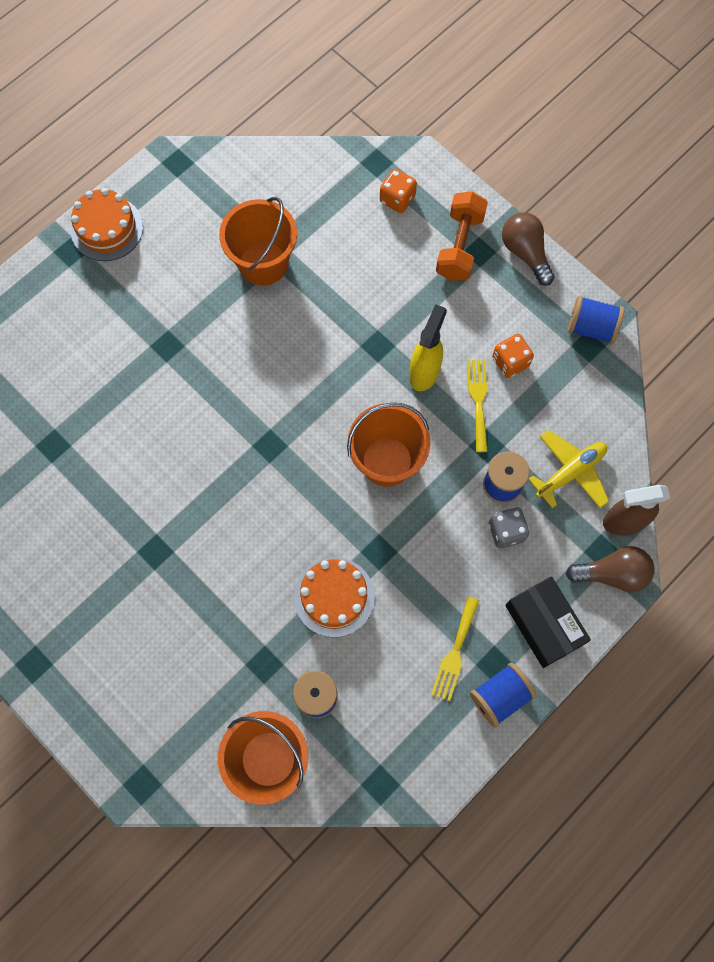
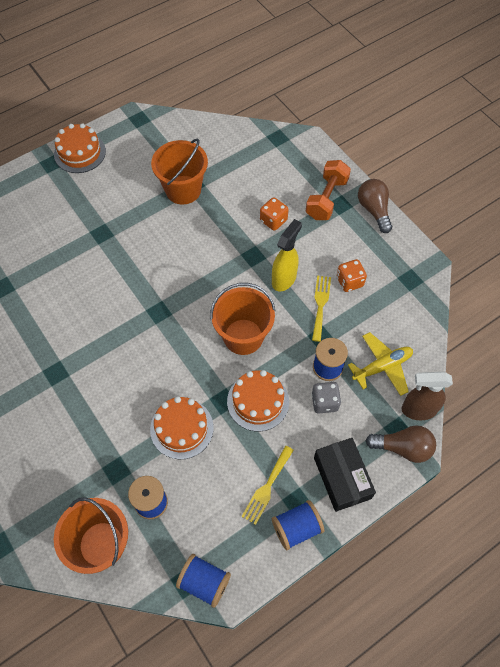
camera: 10 degrees right, 10 degrees down
orange dice [380,169,417,213] -> orange dice moved to [260,197,288,231]
blue spool [568,295,624,344] -> blue spool moved to [176,554,231,608]
none -> orange cake [227,370,289,431]

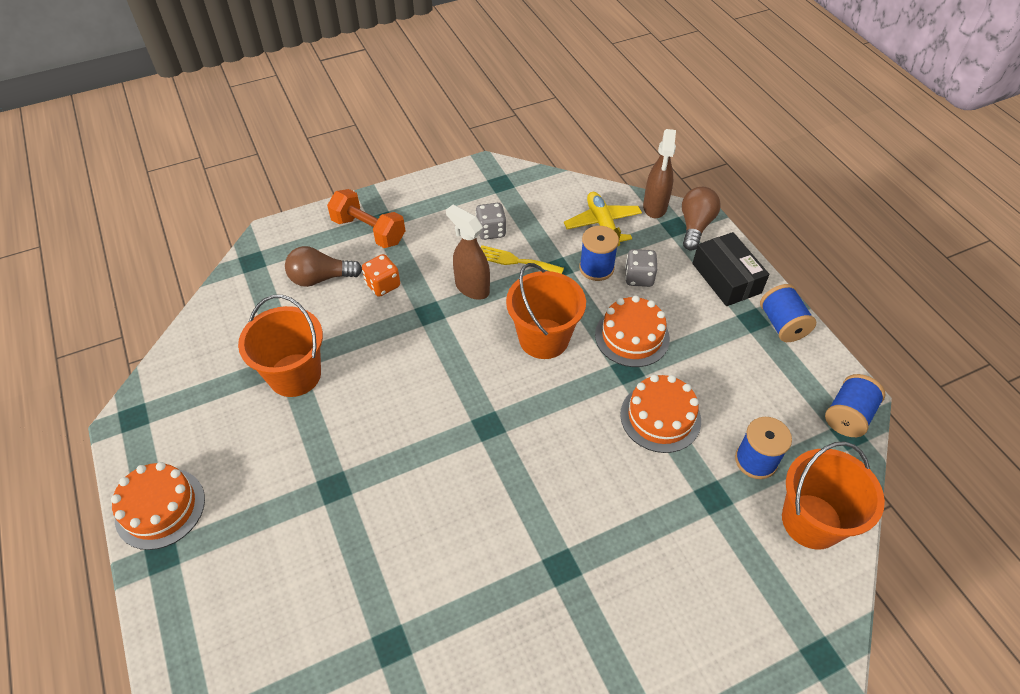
camera: 80 degrees left, 10 degrees down
yellow fork [242,446,294,525] -> none
yellow spray bottle [272,219,302,291] -> brown spray bottle [446,205,490,300]
black box [314,438,376,512] -> black box turned 75 degrees clockwise [693,232,769,306]
orange dice [337,259,367,292] -> grey dice [475,203,507,240]
brown light bulb [358,179,392,233] -> brown light bulb moved to [285,246,362,287]

